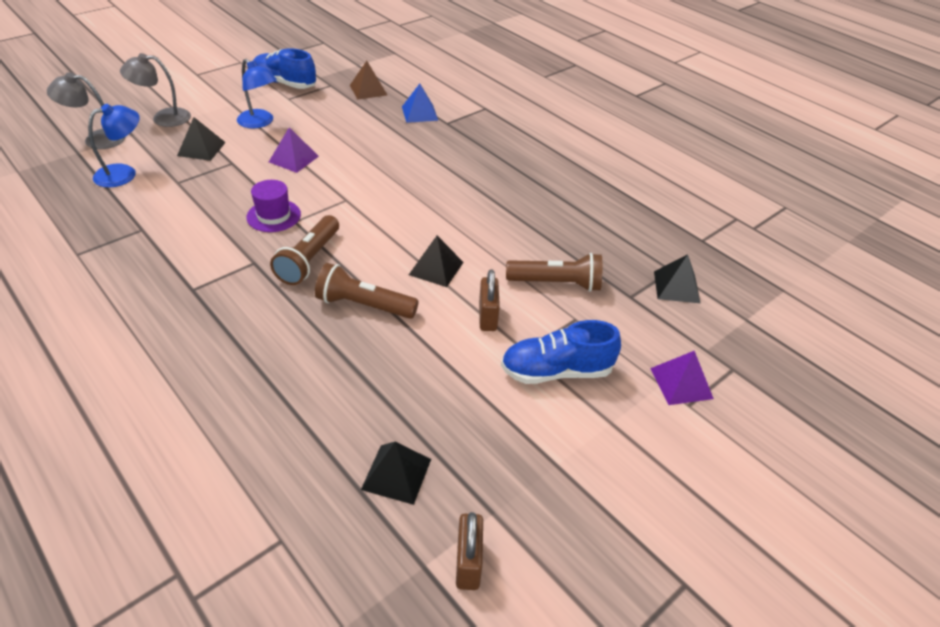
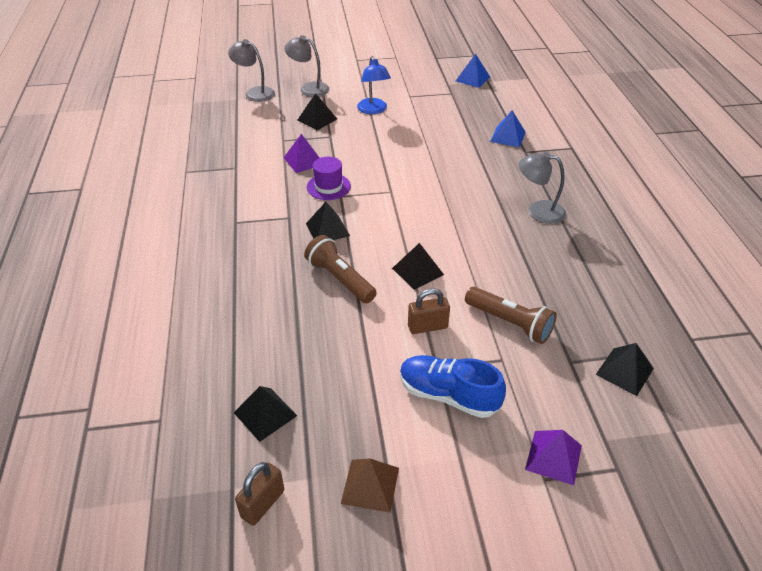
camera: 35 degrees right, 0 degrees up
blue lamp [88,104,140,188] -> none
blue shoe [253,48,316,89] -> none
purple pyramid [269,127,319,173] -> purple pyramid moved to [284,134,319,173]
brown flashlight [270,215,339,285] -> black pyramid [306,202,350,240]
brown pyramid [350,61,387,99] -> brown pyramid moved to [341,458,399,513]
brown padlock [479,269,500,331] -> brown padlock turned 45 degrees clockwise [408,288,450,334]
none -> blue pyramid [456,54,490,88]
none -> grey lamp [519,152,566,224]

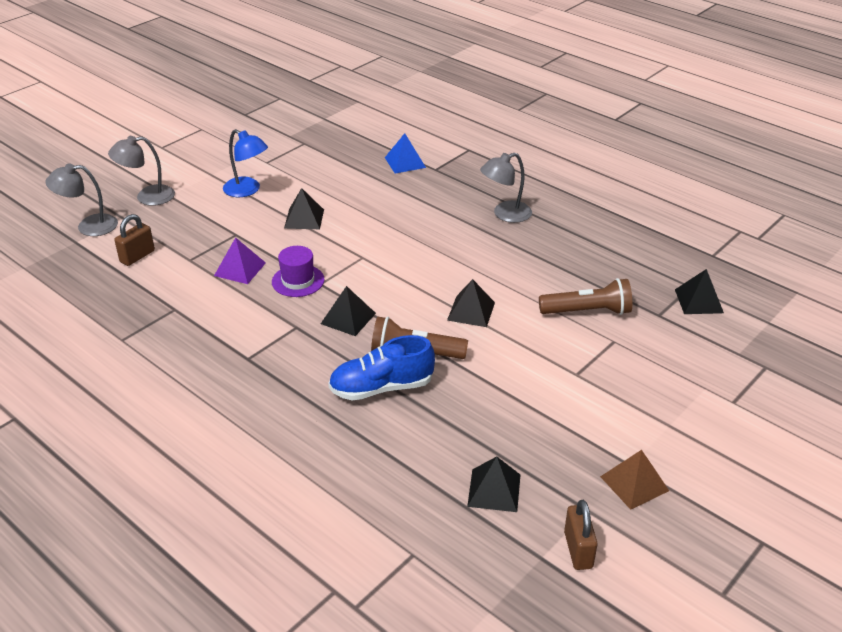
camera: 40 degrees left, 5 degrees down
black pyramid [298,93,337,130] -> black pyramid moved to [284,188,324,229]
blue shoe [400,355,506,418] -> blue shoe moved to [328,335,435,401]
brown padlock [408,288,450,334] -> brown padlock moved to [114,214,155,266]
blue pyramid [456,54,490,88] -> none
purple pyramid [525,430,582,485] -> none

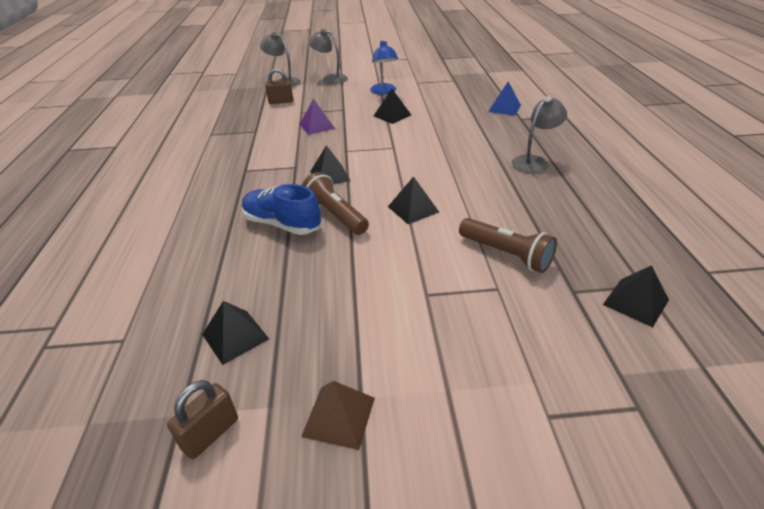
camera: 45 degrees right, 0 degrees up
purple hat [272,246,324,297] -> none
grey lamp [480,153,532,223] -> grey lamp turned 120 degrees clockwise [512,96,567,174]

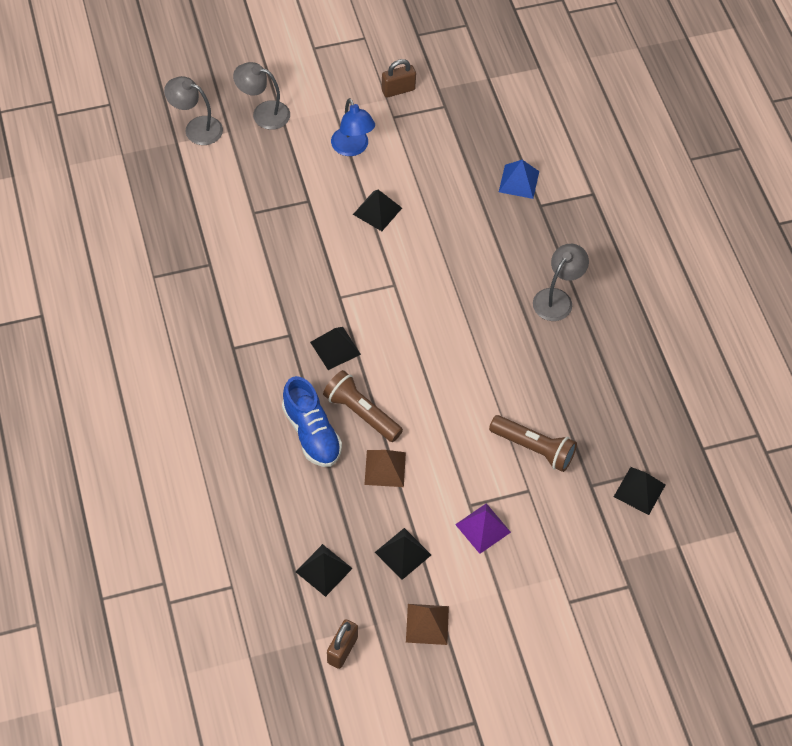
camera: 15 degrees left, 20 degrees up
blue shoe [242,184,321,235] -> blue shoe turned 135 degrees counterclockwise [282,376,342,467]
brown padlock [265,68,293,104] -> brown padlock moved to [382,59,416,98]
purple pyramid [299,99,335,135] -> purple pyramid moved to [455,503,511,554]
black pyramid [388,176,439,224] -> black pyramid moved to [375,528,431,580]
none -> brown pyramid [364,450,406,487]

